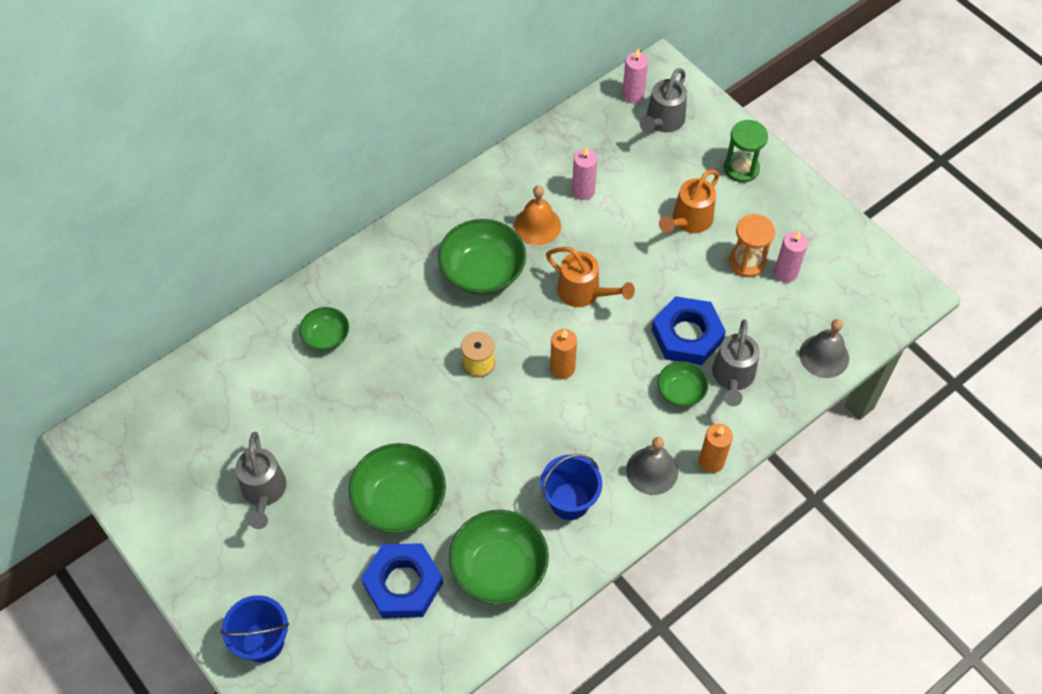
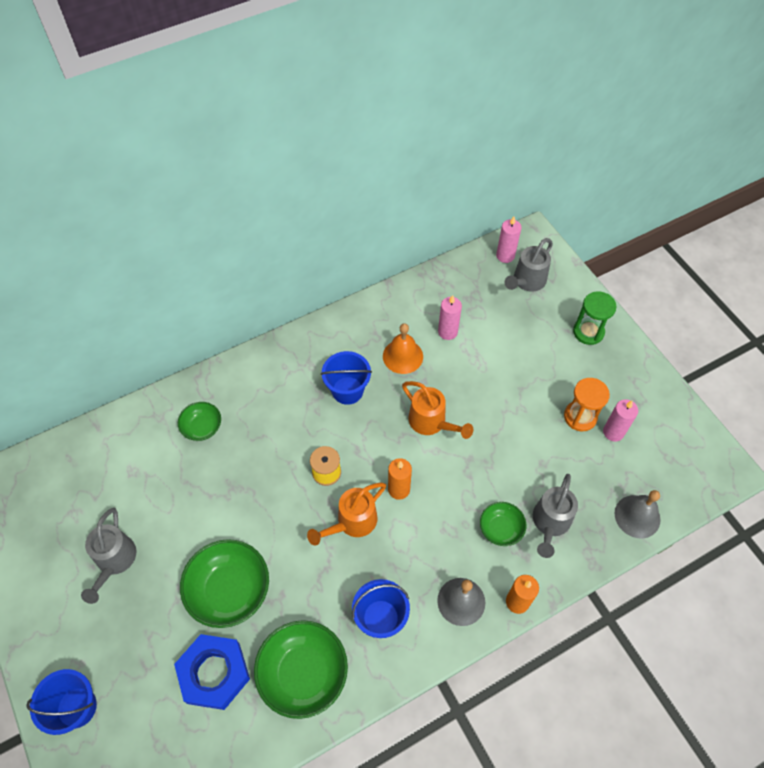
camera: 10 degrees right, 0 degrees up
green bowl [438,219,526,295] -> blue bucket [321,351,372,405]
blue nut [652,296,726,365] -> none
orange watering can [659,170,720,233] -> orange watering can moved to [307,483,386,546]

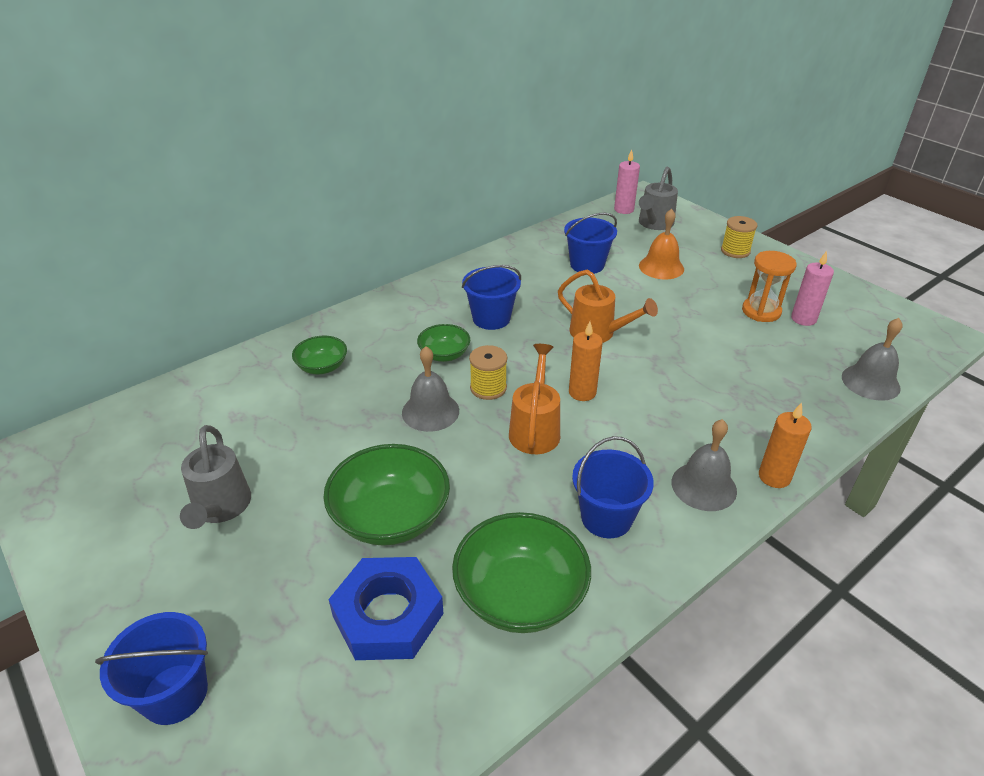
camera: 10 degrees left, 20 degrees down
orange watering can [307,483,386,546] -> orange watering can turned 150 degrees clockwise [509,344,560,454]
orange bell [383,323,423,374] -> orange bell moved to [639,209,684,279]
pink candle [438,295,462,340] -> blue bucket [564,213,617,274]
green bowl [480,502,526,546] -> green bowl moved to [417,324,470,362]
grey watering can [533,474,578,558] -> none
green hourglass [573,291,616,345] -> yellow spool [721,216,757,258]
none -> grey bell [402,346,459,432]

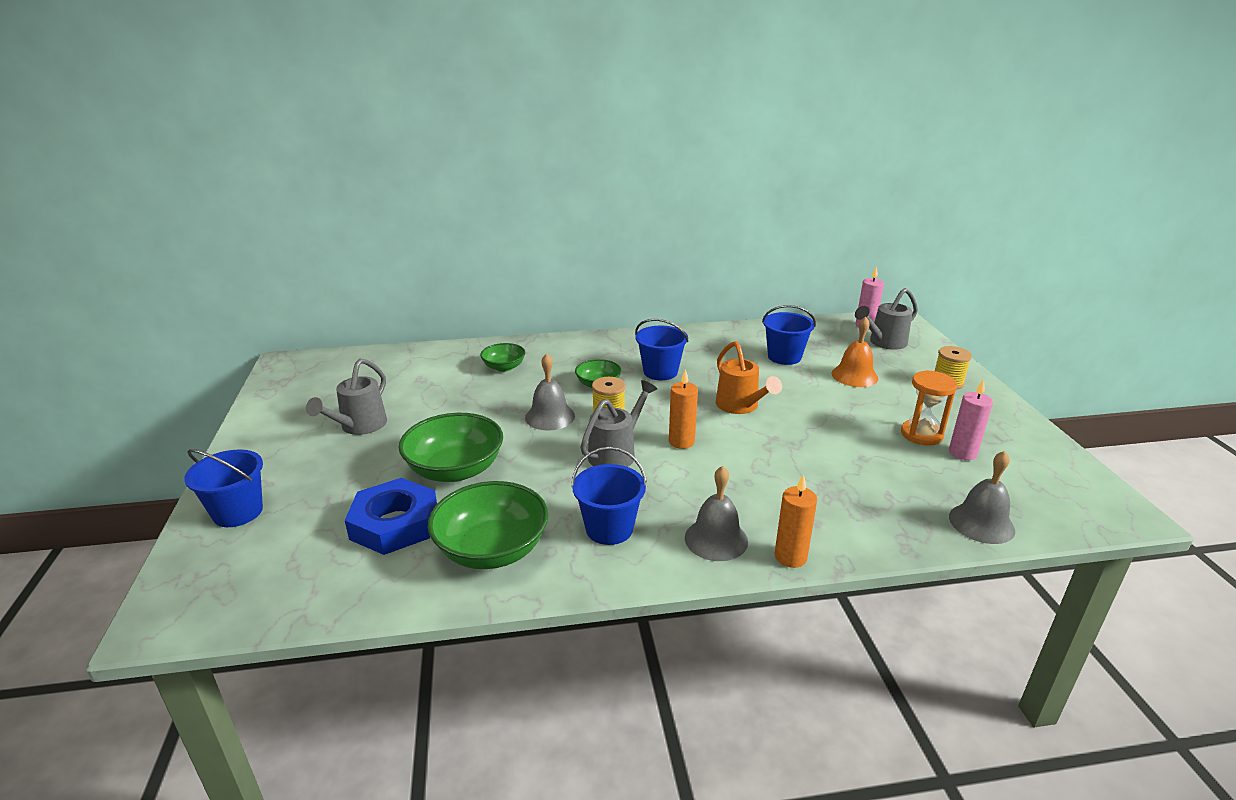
camera: 30 degrees right, 10 degrees down
orange watering can [509,344,560,454] -> grey watering can [581,380,657,467]

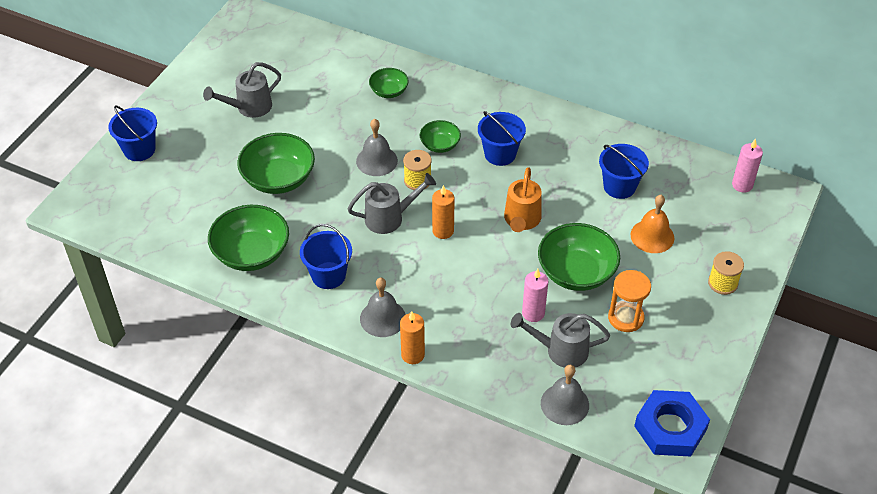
camera: 35 degrees right, 20 degrees up
blue nut [345,478,437,555] -> blue nut moved to [634,390,710,456]
grey watering can [855,288,918,350] -> grey watering can moved to [511,313,610,368]
pink candle [949,379,993,460] -> pink candle moved to [522,269,549,322]
none -> green bowl [538,223,620,291]

